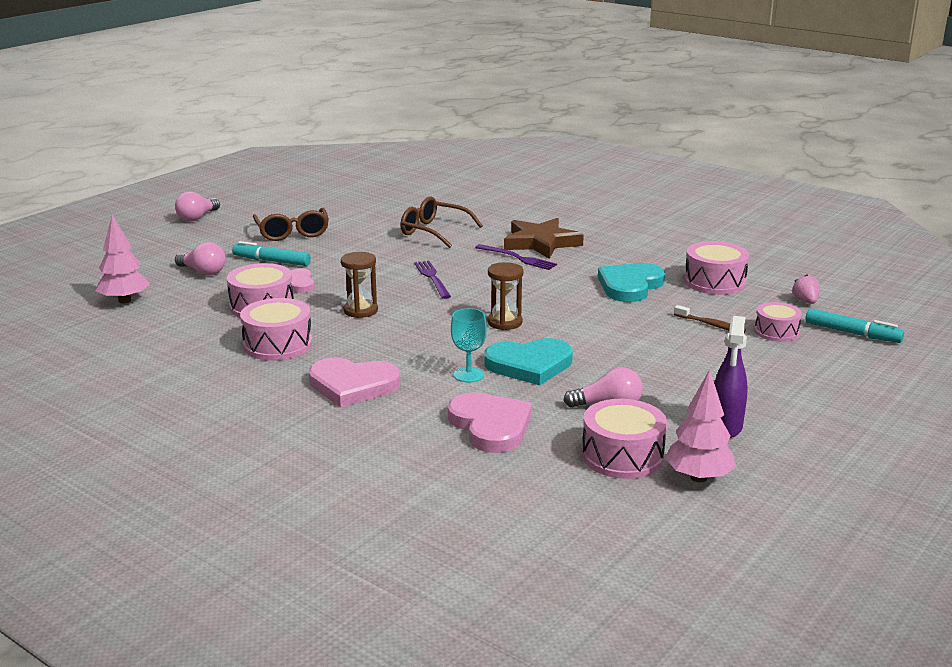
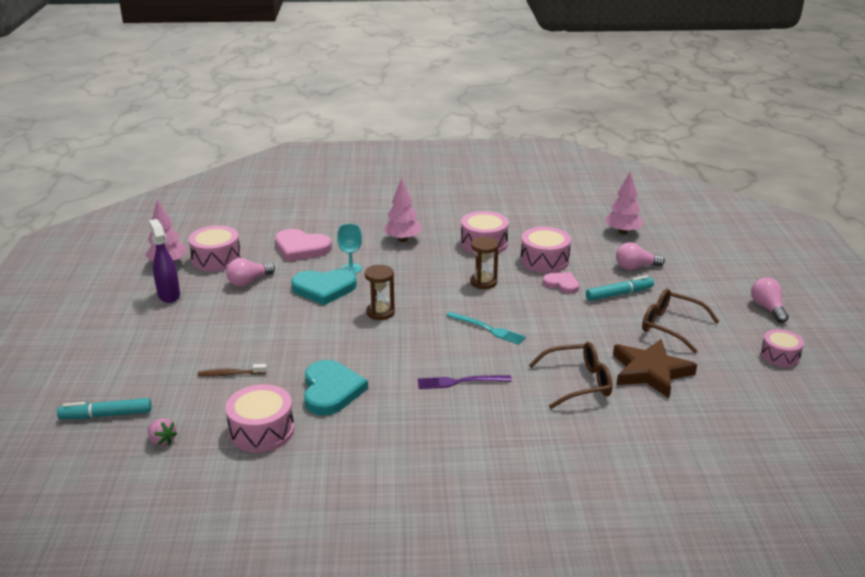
camera: 140 degrees right, 5 degrees up
pink heart [309,358,400,407] -> pink tree [383,178,422,242]
purple fork [414,261,451,299] -> turquoise fork [447,312,526,345]
turquoise heart [484,338,573,385] -> turquoise heart turned 135 degrees counterclockwise [291,269,357,305]
brown star [504,218,584,259] -> brown star moved to [613,339,697,398]
pink drum [755,302,802,342] -> pink drum moved to [761,329,804,367]

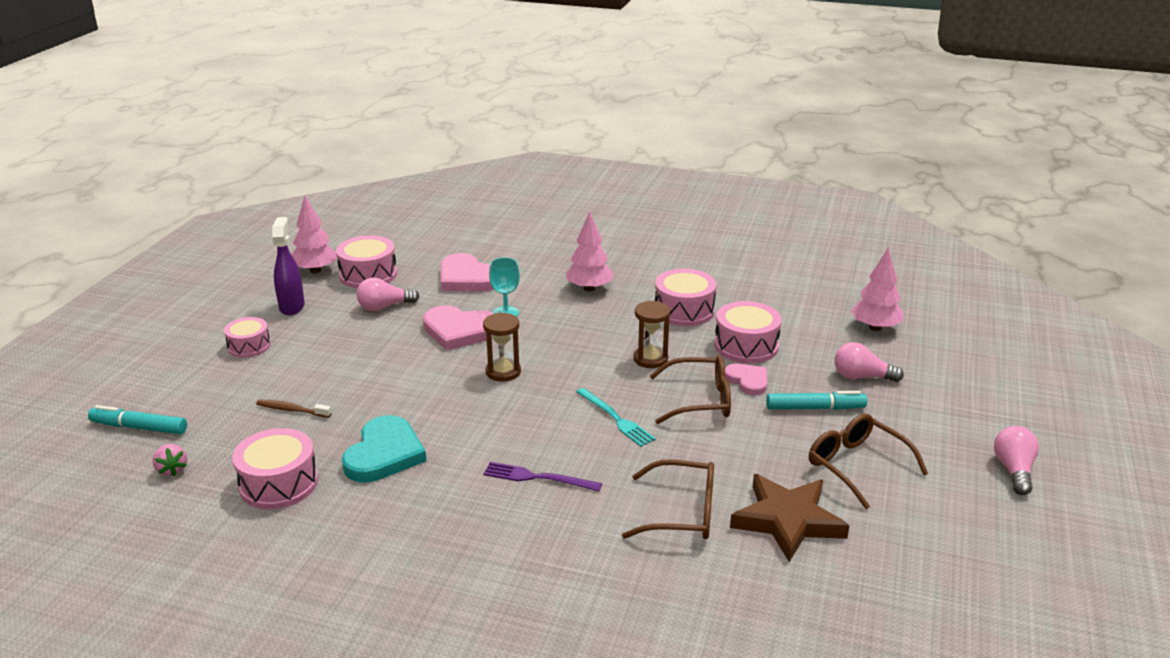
camera: 20 degrees right, 0 degrees up
turquoise heart [291,269,357,305] -> pink heart [423,306,494,351]
pink drum [761,329,804,367] -> pink drum moved to [224,317,271,358]
none -> brown glasses [650,355,731,424]

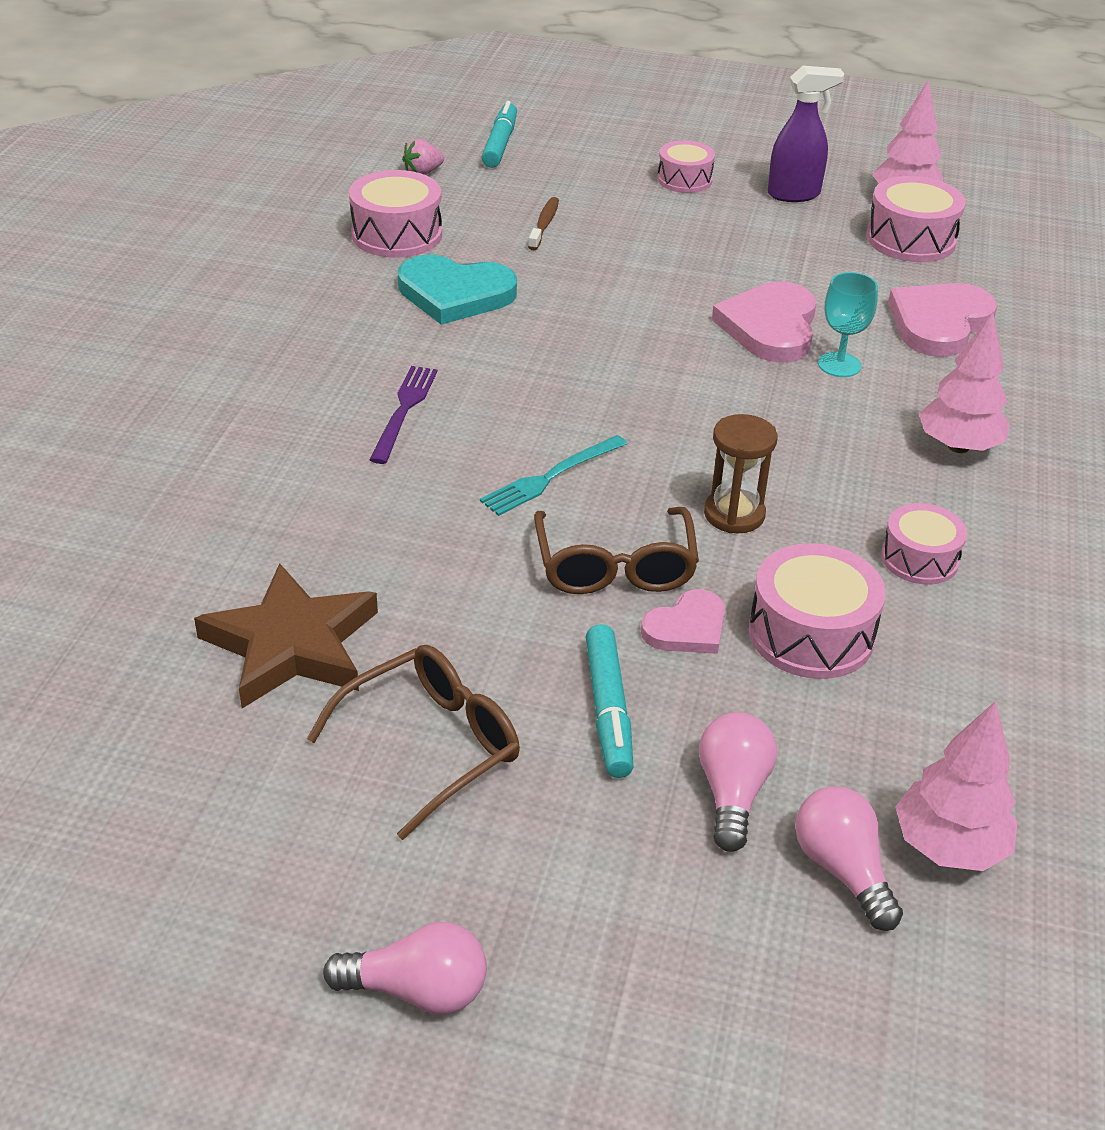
camera: 85 degrees right, 10 degrees up
pink light bulb [357,278,419,311] -> pink light bulb moved to [795,786,903,931]
brown hourglass [483,313,521,381] -> none
brown glasses [622,459,714,539] -> none
pink drum [655,269,717,326] -> pink drum [881,503,967,585], size x0.65

